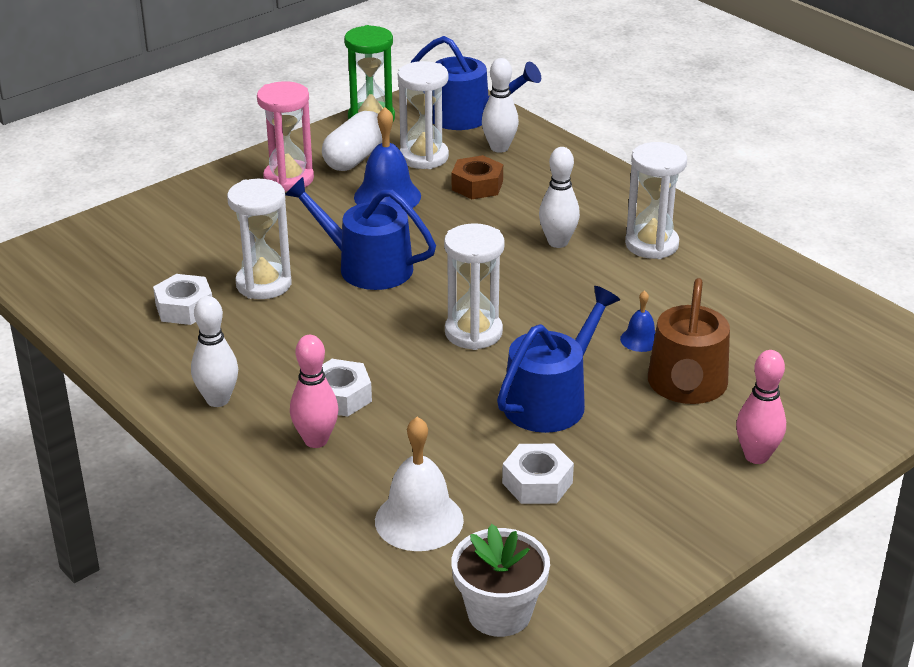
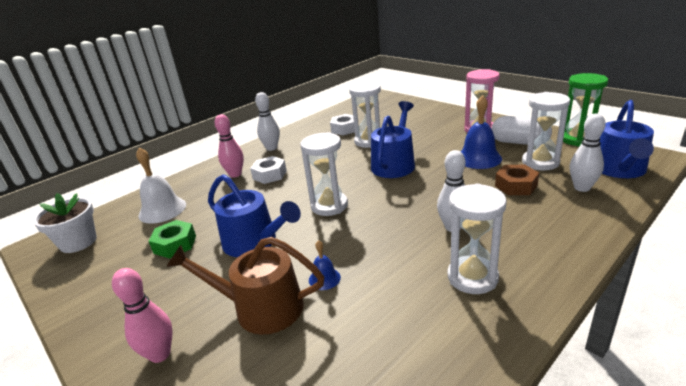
camera: 90 degrees right, 5 degrees down
white nut [502,444,574,504] -> green nut [149,220,196,258]

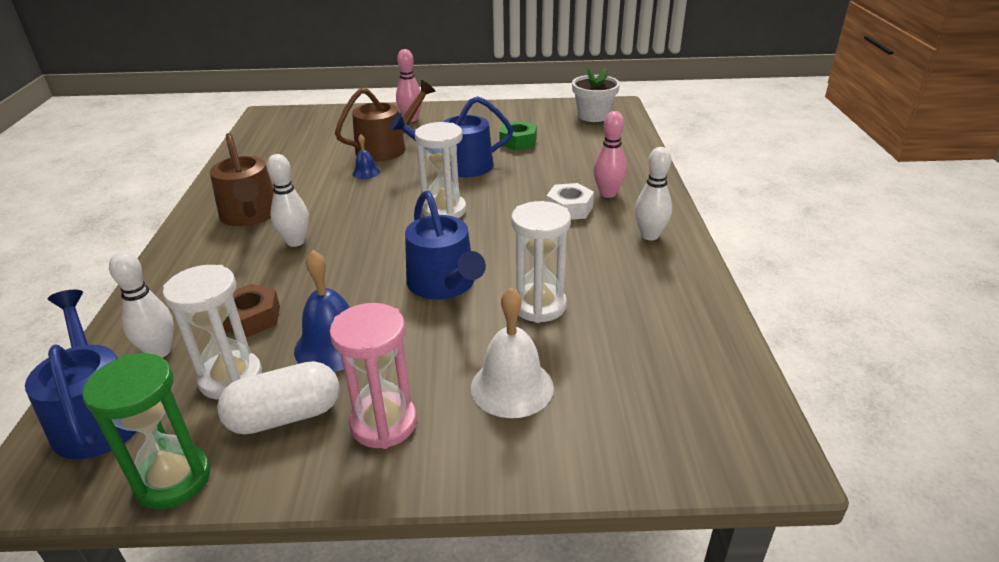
camera: 130 degrees right, 5 degrees up
white bell [136,147,186,224] -> white bell moved to [471,287,554,418]
white nut [330,114,355,135] -> none
white hourglass [448,183,507,294] -> brown watering can [210,133,274,226]

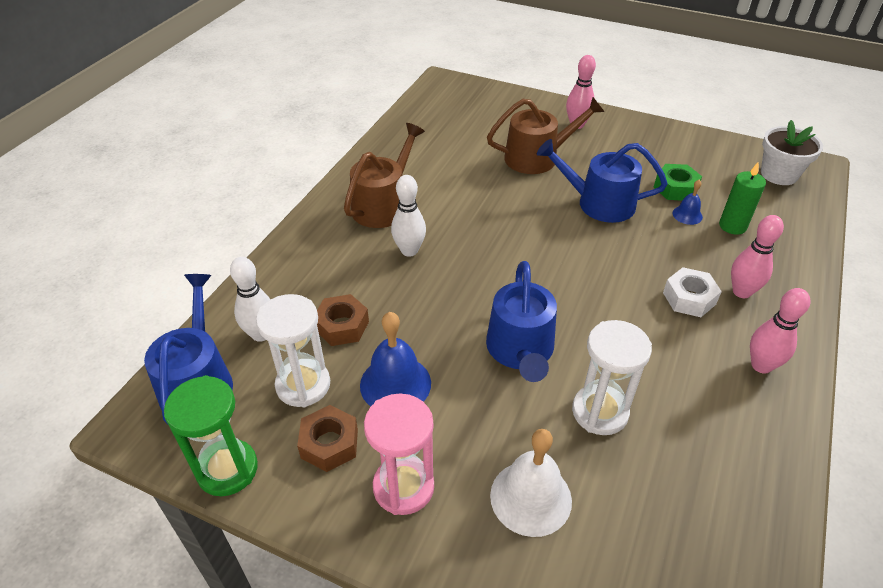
camera: 25 degrees right, 10 degrees up
brown watering can [210,133,274,226] -> brown watering can turned 150 degrees counterclockwise [344,123,425,228]
white capsule [217,361,339,435] -> brown nut [297,405,358,472]
blue bell [353,134,380,179] -> blue bell moved to [672,180,703,225]
white hourglass [415,122,466,218] -> none
white bowling pin [635,147,672,241] -> pink bowling pin [750,288,810,373]
none -> green candle [719,162,766,235]

